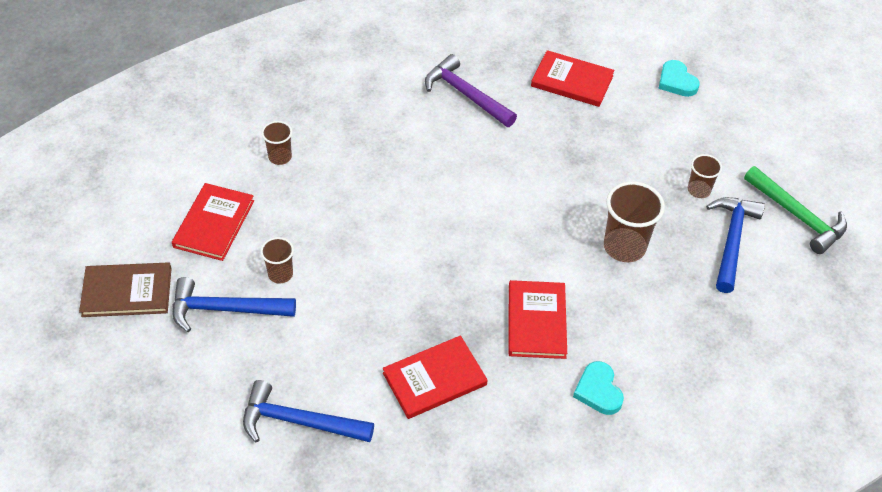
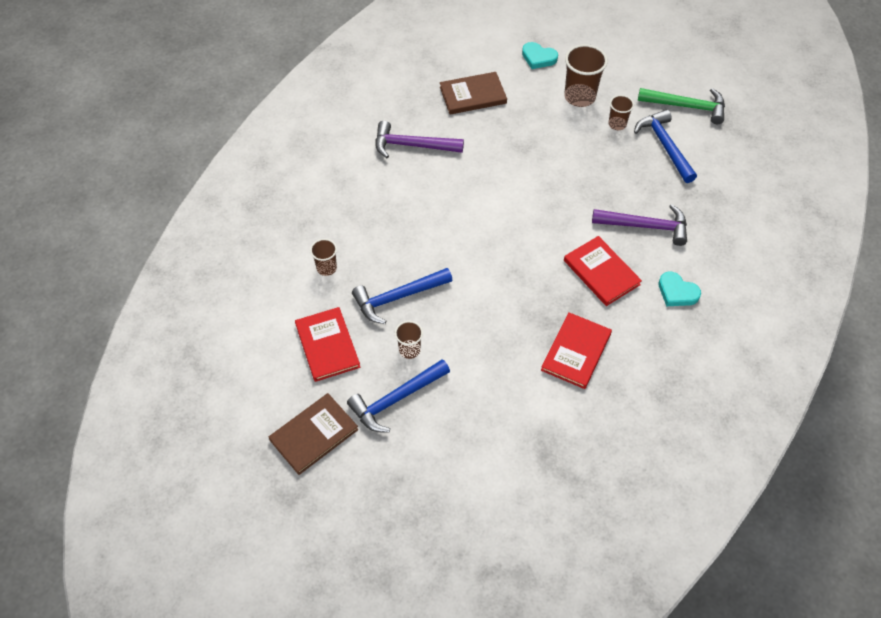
camera: 35 degrees left, 5 degrees up
blue hammer [243,380,374,442] -> blue hammer moved to [352,268,452,324]
red book [531,50,614,107] -> brown book [440,72,507,114]
brown cup [604,181,665,262] -> brown cup moved to [564,44,608,107]
none -> purple hammer [592,204,687,246]

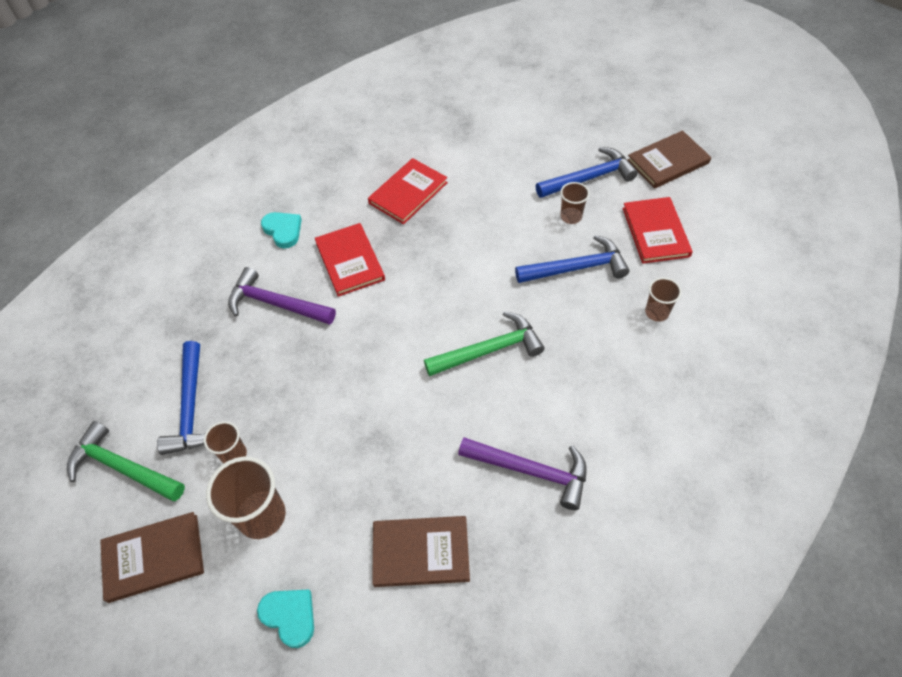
camera: 165 degrees left, 0 degrees up
none -> brown book [100,512,204,603]
none -> green hammer [424,311,545,376]

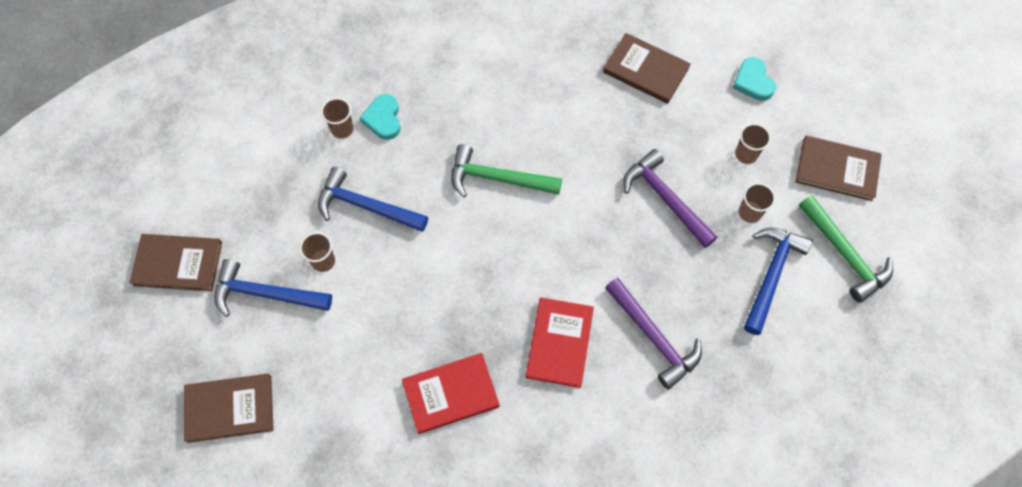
camera: 150 degrees left, 10 degrees up
brown cup [206,457,286,539] -> brown cup [735,123,771,164], size x0.57
turquoise heart [261,212,302,249] -> turquoise heart moved to [360,94,401,140]
purple hammer [458,437,587,510] -> purple hammer moved to [623,149,717,248]
red book [623,197,693,264] -> none
none -> brown book [184,374,274,443]

